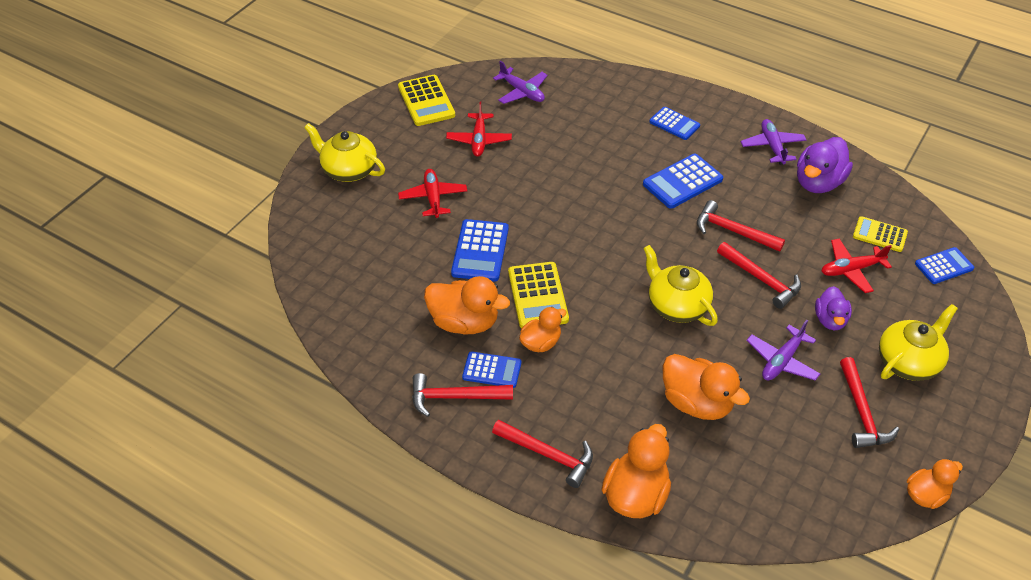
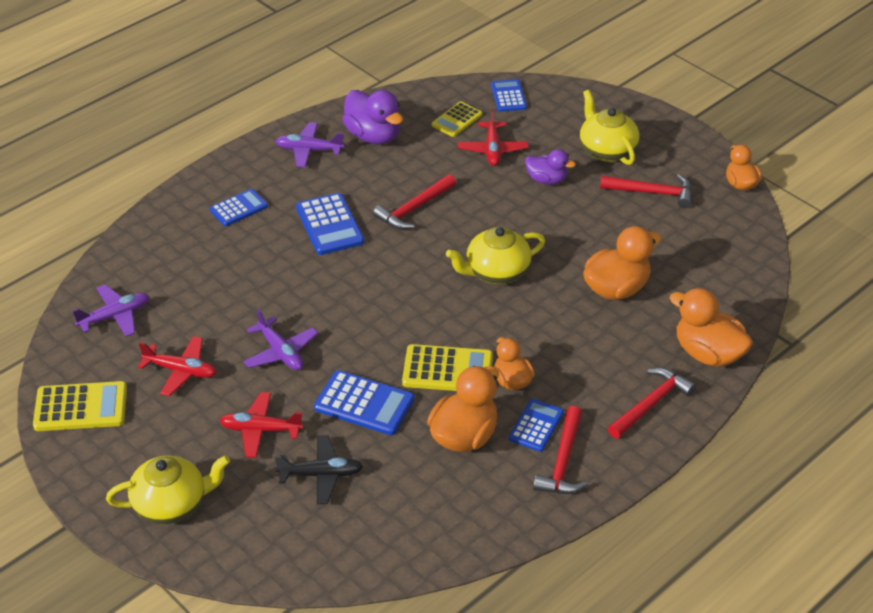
camera: 75 degrees left, 5 degrees down
yellow teapot [304,123,385,182] -> yellow teapot turned 150 degrees counterclockwise [106,455,230,524]
red hammer [717,242,801,309] -> none
purple plane [746,320,820,381] -> purple plane moved to [243,309,318,370]
none -> black plane [275,435,363,504]

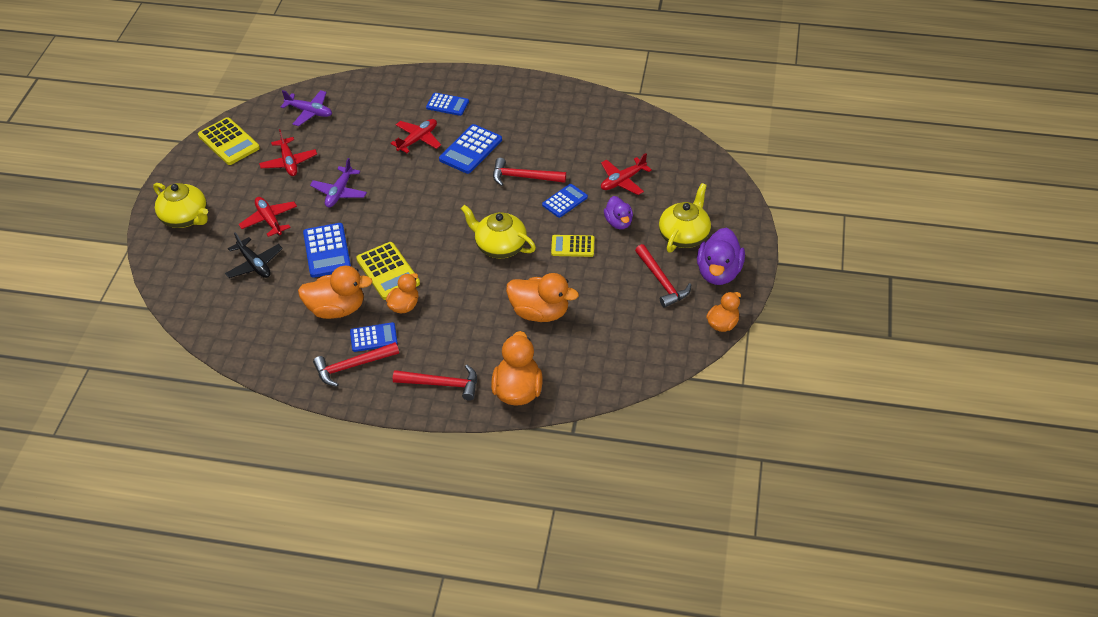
camera: 55 degrees right, 5 degrees up
purple plane [275,122,344,168] -> none
purple duck [342,90,403,144] -> purple duck moved to [697,228,745,285]
yellow calculator [432,101,482,137] -> yellow calculator moved to [551,235,594,257]
blue calculator [491,79,527,112] -> blue calculator moved to [542,184,588,218]
none -> red plane [391,119,441,153]

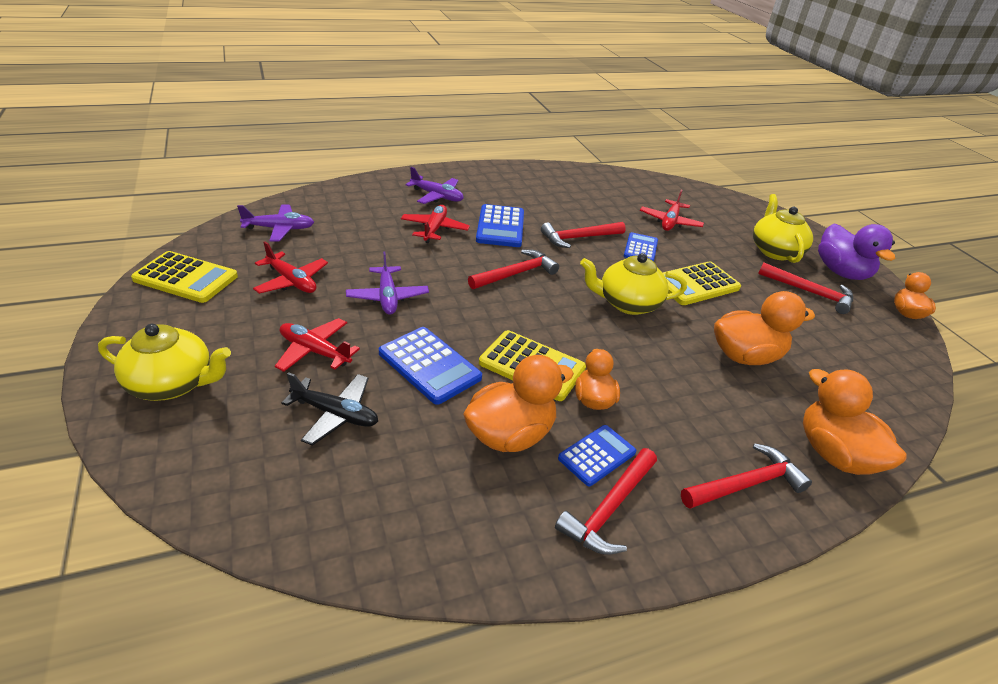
camera: 35 degrees left, 10 degrees down
blue calculator [426,93,469,116] -> purple plane [406,167,464,204]
yellow calculator [551,235,594,257] -> yellow calculator [662,261,741,305], size x1.52
purple duck [604,196,633,229] -> none
none -> red hammer [468,249,559,289]

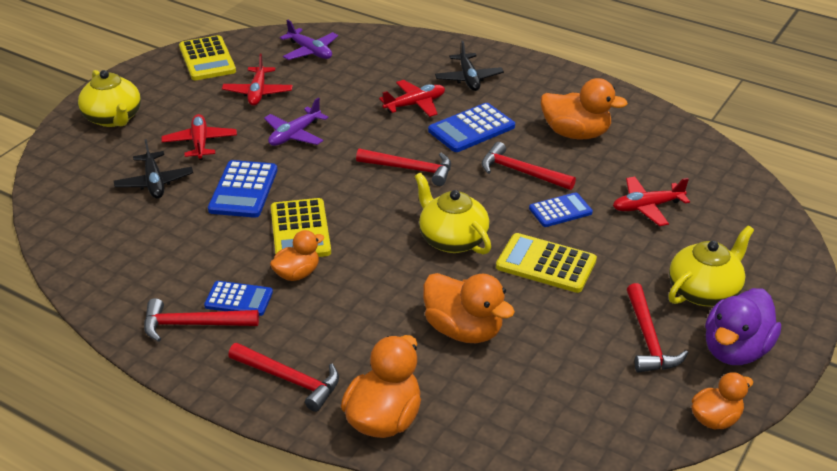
camera: 55 degrees right, 0 degrees up
purple plane [406,167,464,204] -> black plane [435,41,504,91]
orange duck [463,355,574,452] -> orange duck moved to [541,78,628,139]

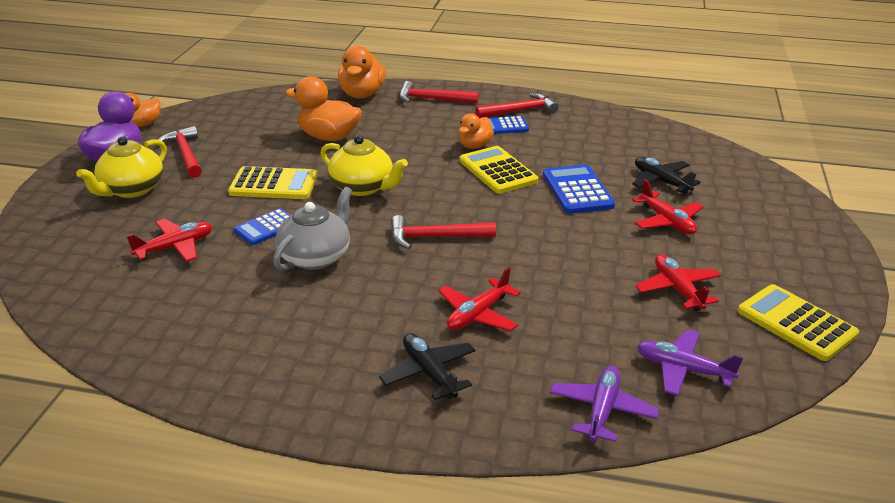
camera: 160 degrees right, 5 degrees down
yellow teapot [78,70,141,127] -> none
purple plane [264,98,329,146] -> purple plane moved to [550,366,659,442]
blue calculator [428,103,515,152] -> none
red hammer [482,142,576,190] -> grey teapot [273,187,352,271]
orange duck [541,78,628,139] -> none

